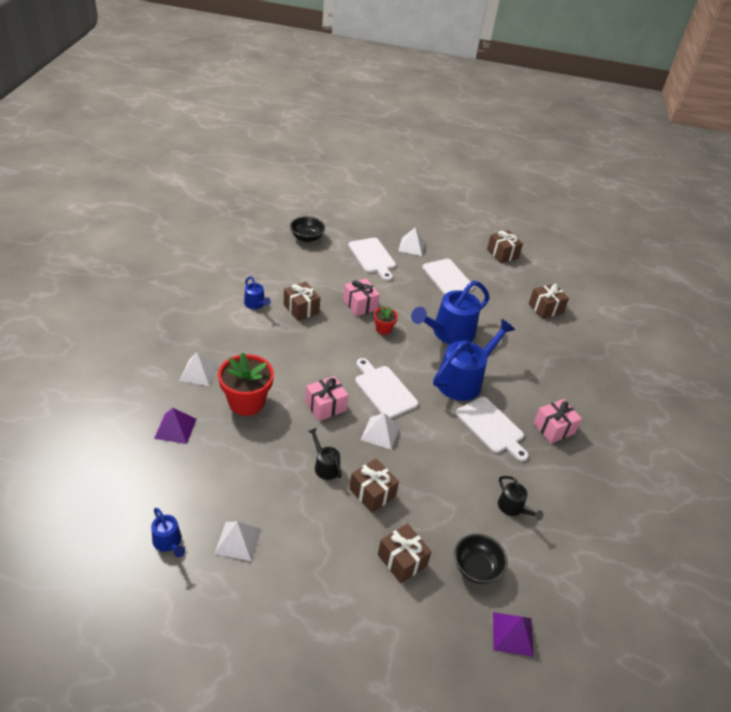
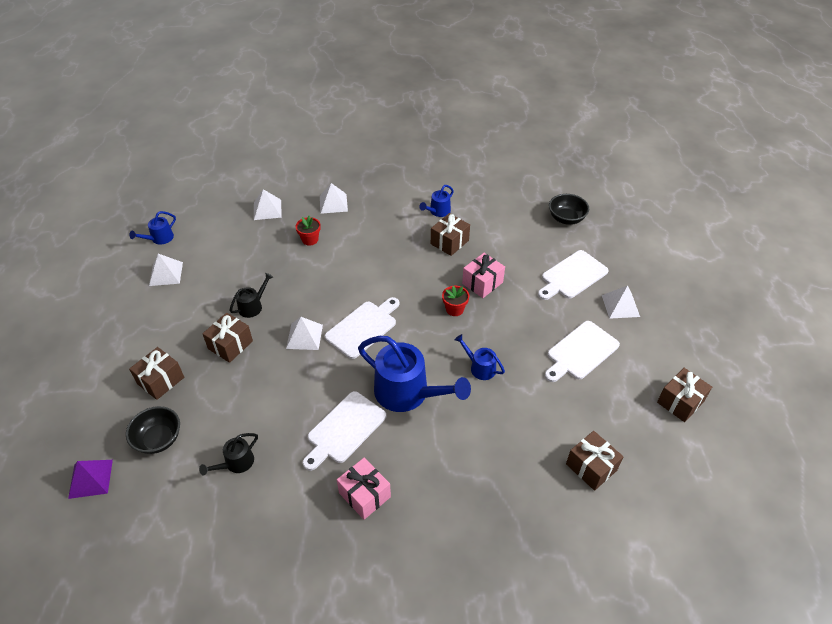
camera: 80 degrees right, 5 degrees up
purple pyramid [154,408,197,444] -> white pyramid [254,189,282,220]
red flower pot [218,352,274,416] -> red flower pot [296,216,321,246], size x0.51
pink gift [305,376,348,421] -> none
blue watering can [411,281,490,344] -> blue watering can [455,334,505,380], size x0.48

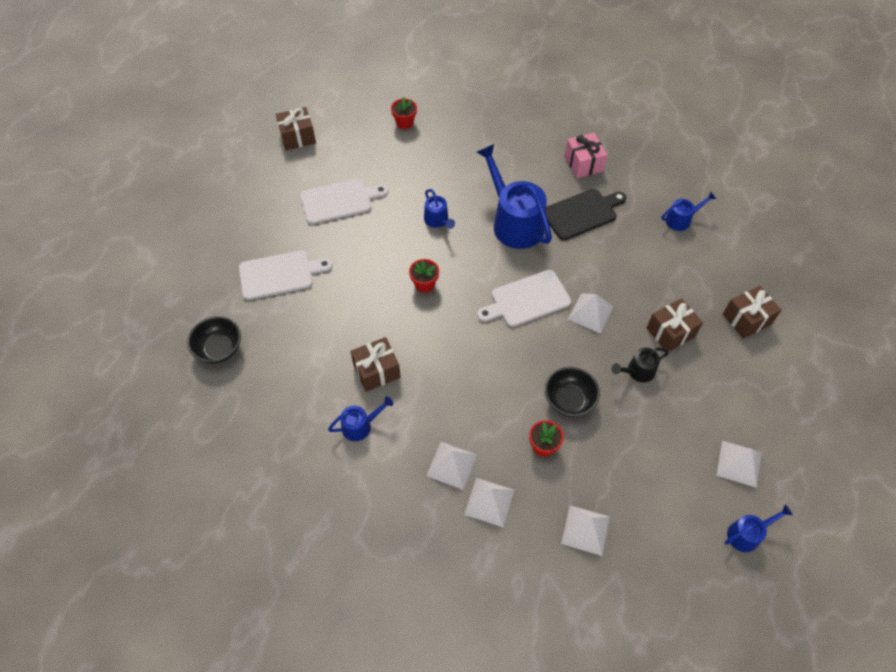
camera: 155 degrees left, 10 degrees up
purple pyramid [68,460,113,499] -> none
black bowl [126,406,180,454] -> black bowl moved to [545,367,600,417]
black watering can [199,433,258,476] -> blue watering can [661,191,716,231]
white cutting board [303,391,386,471] -> black cutting board [546,189,626,240]
pink gift [462,253,505,298] -> none
brown gift [566,431,623,491] -> red flower pot [391,97,417,129]
white pyramid [602,286,640,319] -> white pyramid moved to [426,442,477,490]

